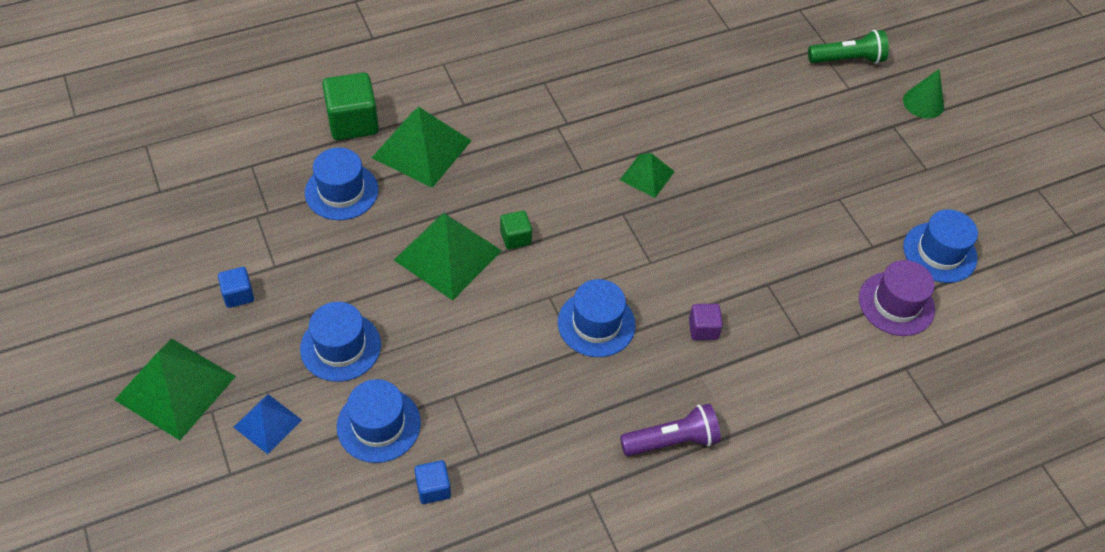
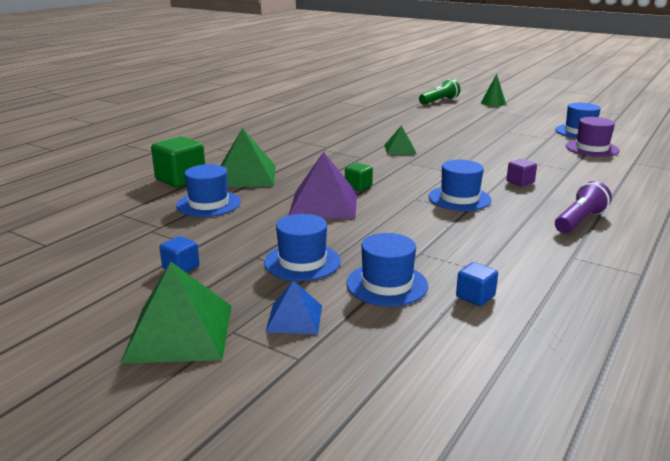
camera: 30 degrees left, 30 degrees down
green pyramid [394,212,502,300] -> purple pyramid [288,152,357,219]

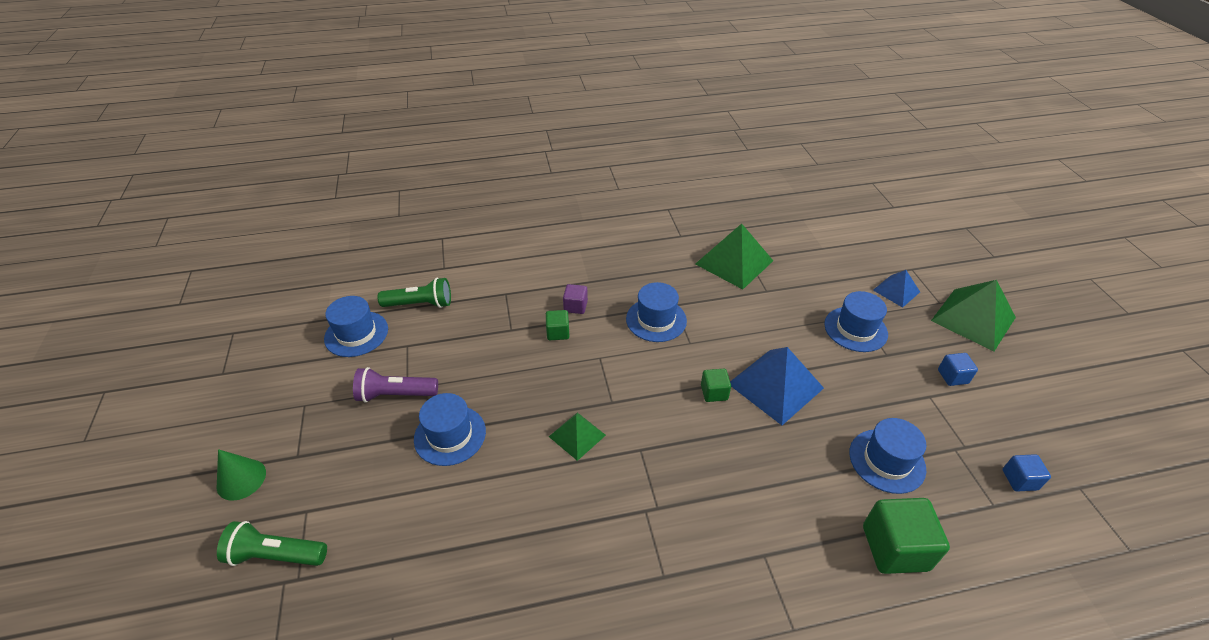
camera: 135 degrees left, 20 degrees up
green pyramid [220,128,275,187] -> green pyramid moved to [695,224,773,289]
purple pyramid [288,152,357,219] -> blue pyramid [730,347,824,425]
blue hat [346,233,428,306] -> blue hat moved to [414,393,486,466]
blue cube [456,262,498,306] -> blue cube moved to [1003,454,1051,492]
purple flashlight [555,181,612,233] -> purple flashlight moved to [353,367,438,403]
purple hat [566,117,619,157] -> green flashlight [377,278,451,308]
none -> green cube [546,310,570,340]

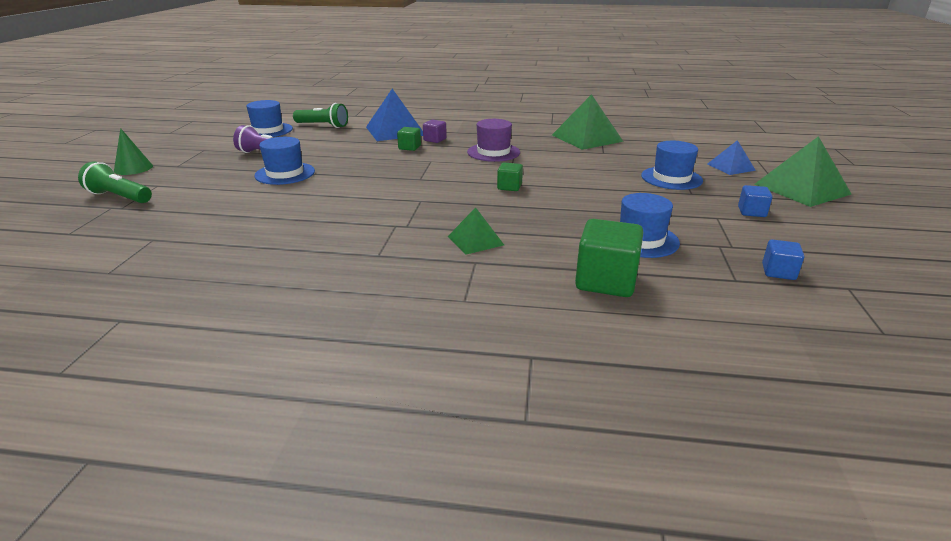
camera: 20 degrees right, 15 degrees down
green pyramid [549,412,606,461] -> green pyramid moved to [448,207,504,255]
blue hat [626,282,687,342] -> purple hat [467,119,520,162]
blue pyramid [730,347,824,425] -> blue pyramid moved to [366,89,423,141]

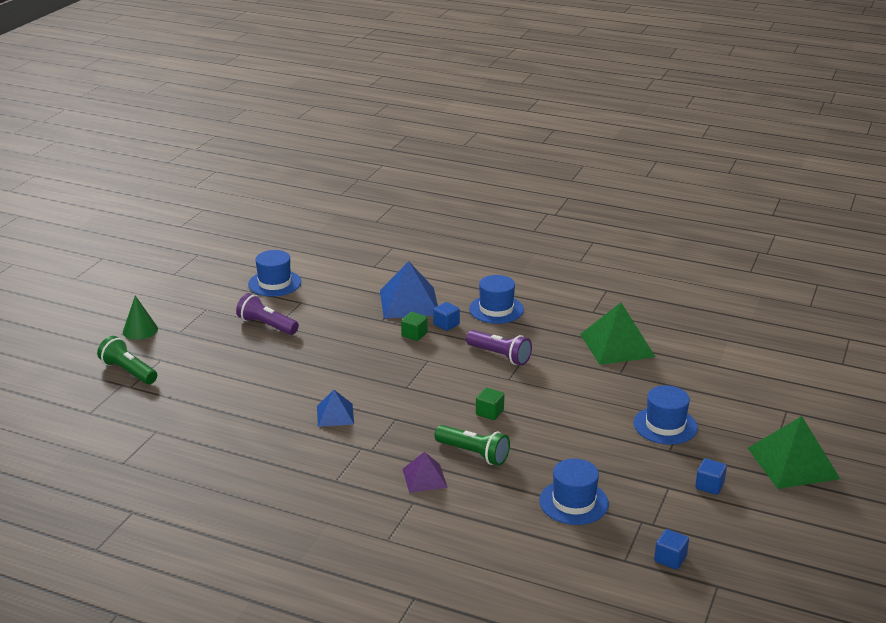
camera: 15 degrees right, 0 degrees up
blue hat [254,137,315,185] -> blue hat moved to [469,275,524,324]
green flashlight [293,103,348,128] -> green flashlight moved to [435,425,510,466]
purple cube [423,120,447,143] -> blue cube [433,302,460,331]
green pyramid [448,207,504,255] -> purple pyramid [403,452,448,493]
purple hat [467,119,520,162] -> purple flashlight [466,330,532,365]
green cube [575,219,643,297] -> none
blue pyramid [708,140,756,175] -> blue pyramid moved to [317,390,354,427]

